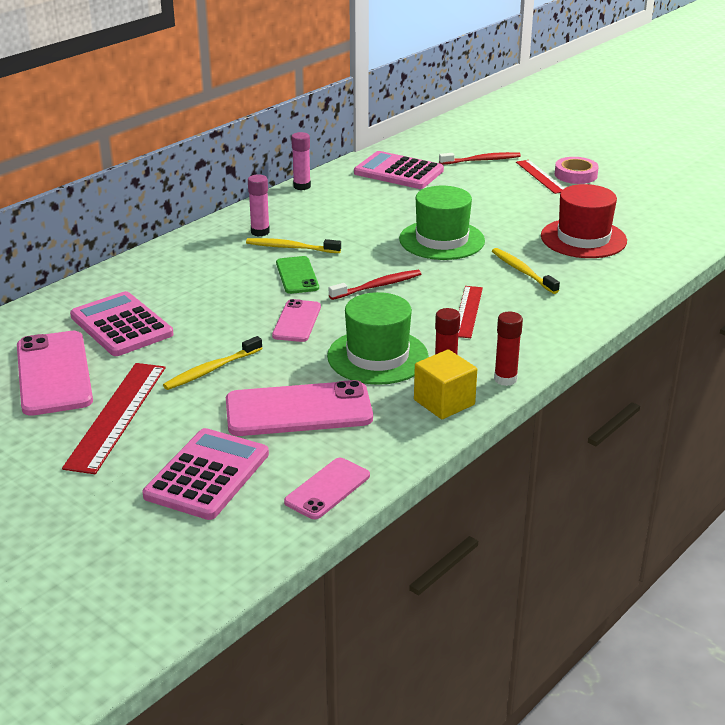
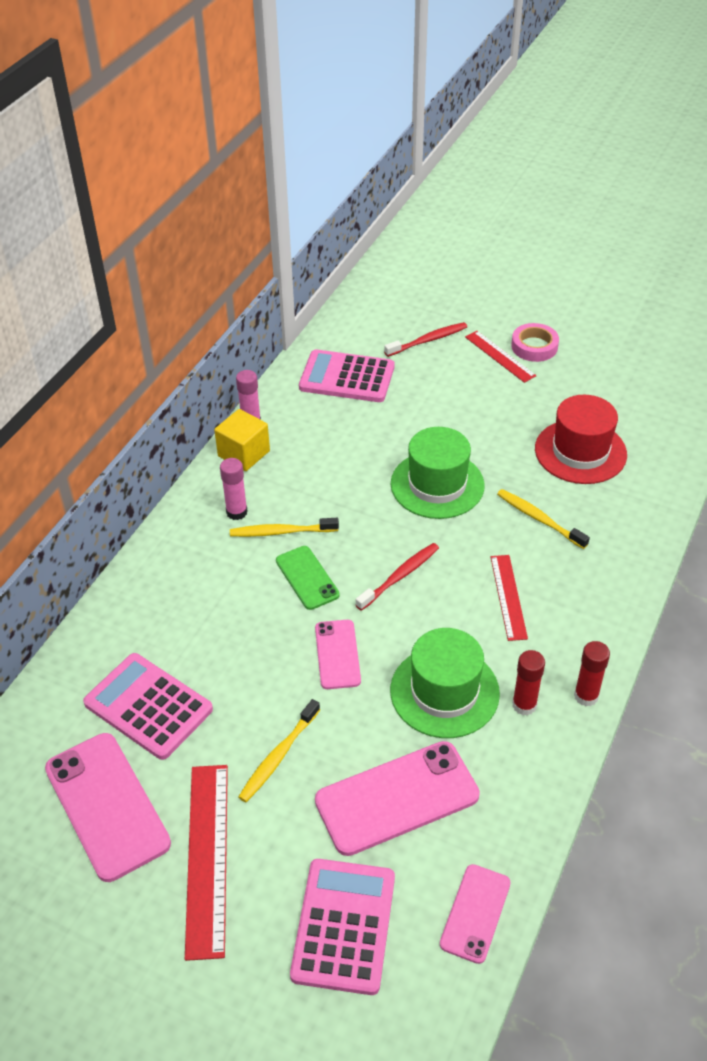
camera: 15 degrees left, 15 degrees up
yellow cube [414,349,477,419] -> yellow cube moved to [214,409,270,471]

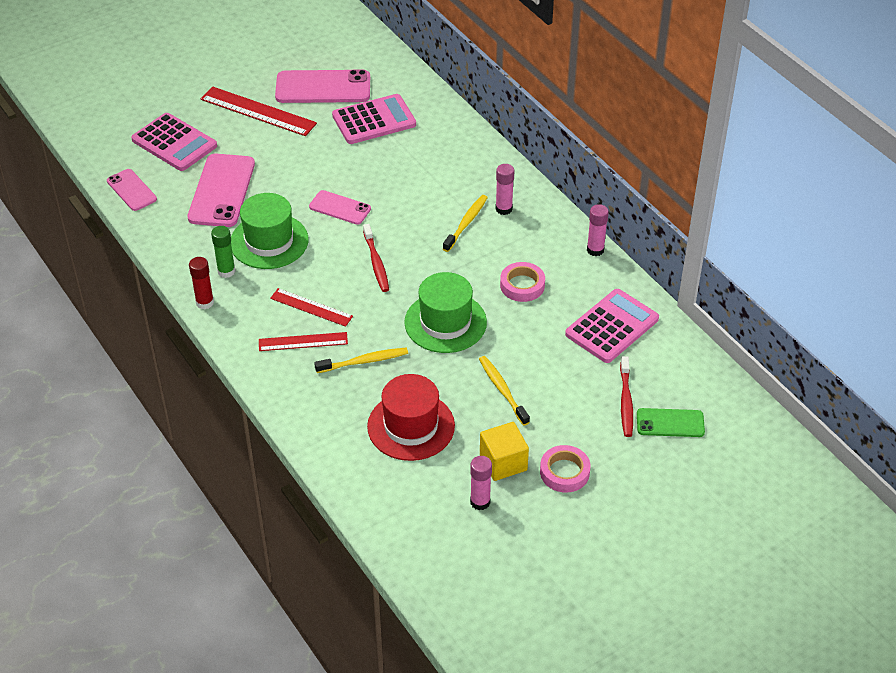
camera: 120 degrees right, 0 degrees up
yellow cube [214,409,270,471] -> yellow cube moved to [480,422,529,481]
yellow toothbrush [238,699,320,802] -> yellow toothbrush moved to [479,356,530,426]
green phone [276,546,340,610] -> green phone moved to [637,408,705,437]
red ruler [465,331,536,383] -> red ruler moved to [259,332,348,351]
red glue stick [512,650,545,715] -> green glue stick [211,226,235,278]
none -> pink glue stick [470,456,492,510]
none -> pink tape [500,262,545,302]

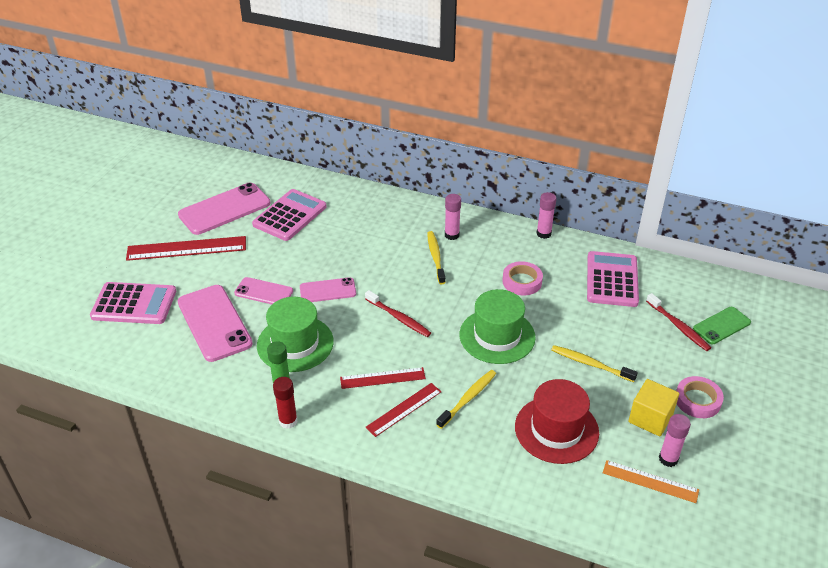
camera: 35 degrees left, 5 degrees down
pink phone [107,169,157,211] -> pink phone moved to [234,277,293,304]
none -> orange ruler [603,460,699,503]

